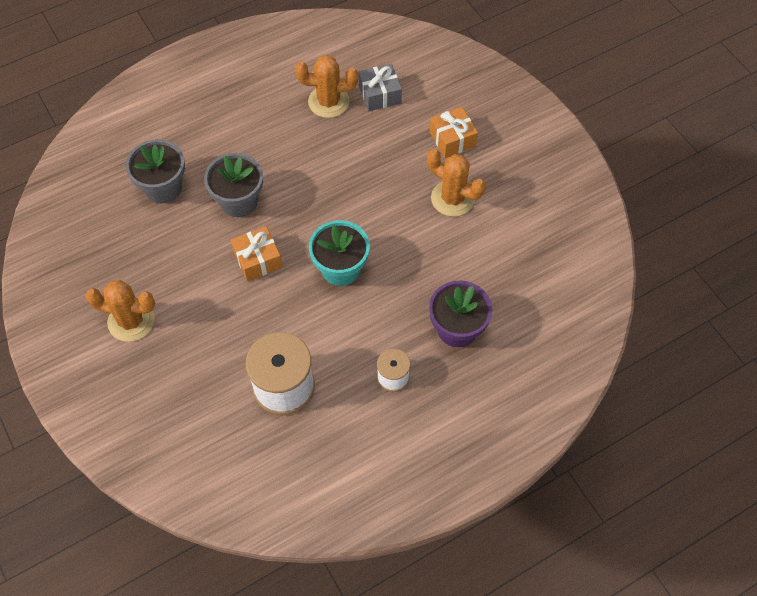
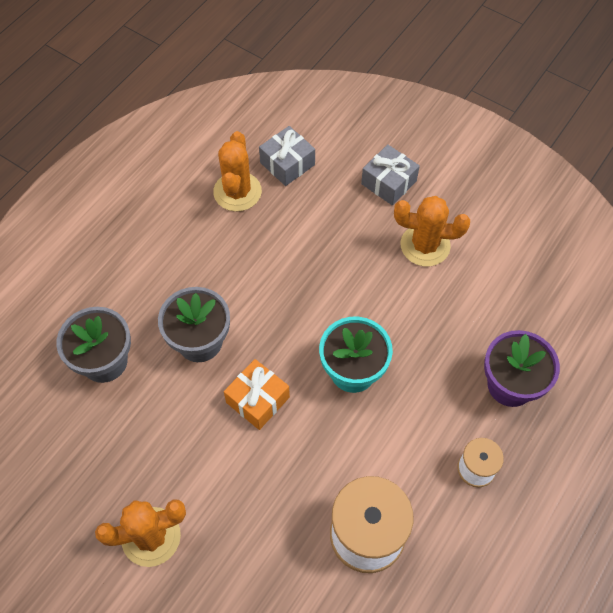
camera: 25 degrees left, 0 degrees up
orange cactus [295,55,358,118] -> orange cactus turned 60 degrees counterclockwise [213,131,262,211]
orange gift [430,107,478,158] -> grey gift [361,144,420,206]

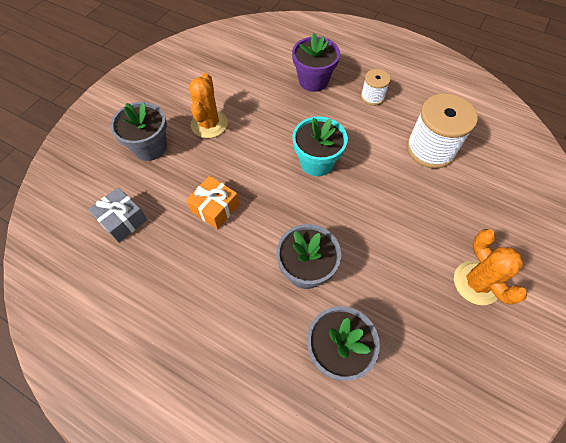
camera: 95 degrees left, 0 degrees up
orange cactus [213,131,262,211] -> none
orange gift [224,359,290,430] -> orange gift moved to [186,176,239,229]
grey gift [361,144,420,206] -> grey flower pot [110,102,167,161]

